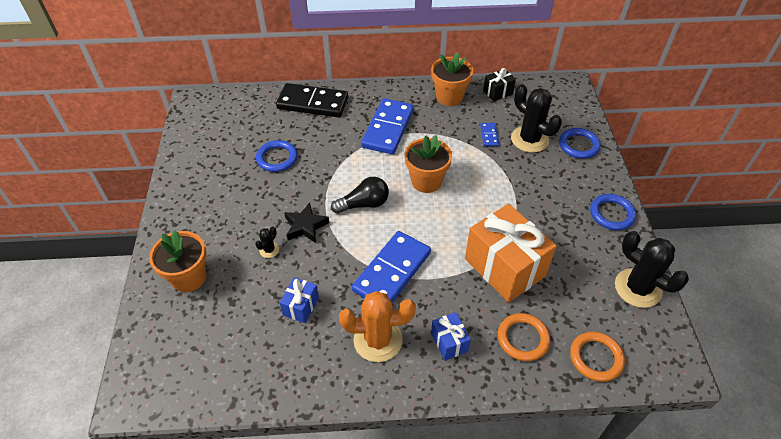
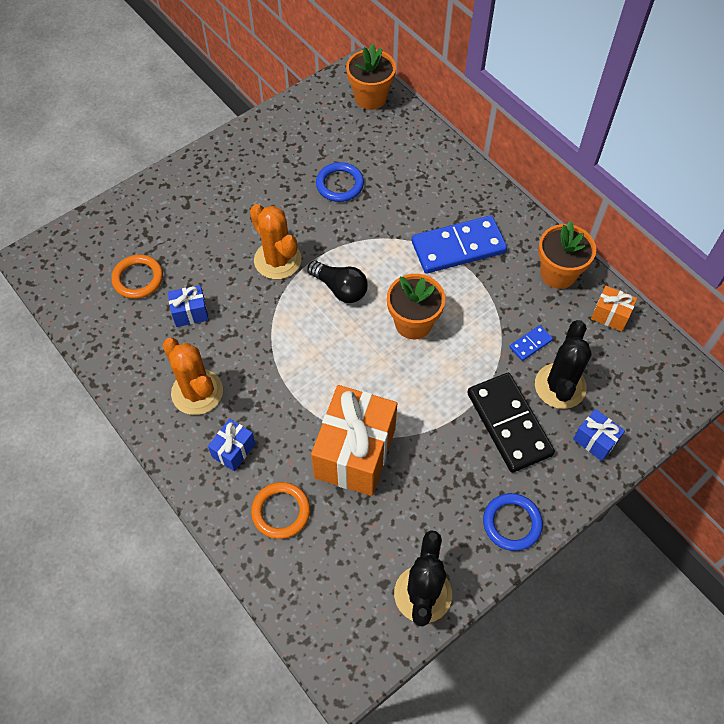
camera: 55 degrees right, 10 degrees up
orange flower pot [149,231,207,292] -> orange flower pot moved to [346,44,396,110]
black cactus [255,227,279,258] -> none
black domino [276,83,348,118] -> black domino moved to [467,373,555,473]
black star [284,202,329,243] -> orange cactus [250,204,302,279]
blue domino [352,231,431,303] -> none
black gift [483,68,516,102] -> orange gift [591,286,637,332]
blue ring [559,128,601,159] -> blue gift [573,409,625,461]
orange ring [570,331,625,382] -> orange ring moved to [111,255,163,299]

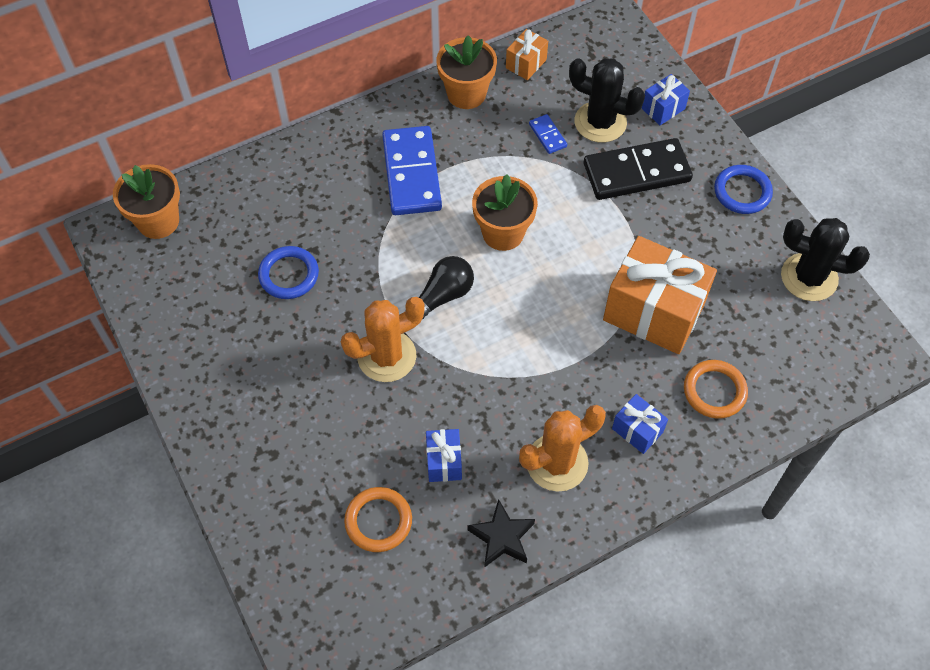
camera: 80 degrees left, 0 degrees up
none -> black star [467,499,535,568]

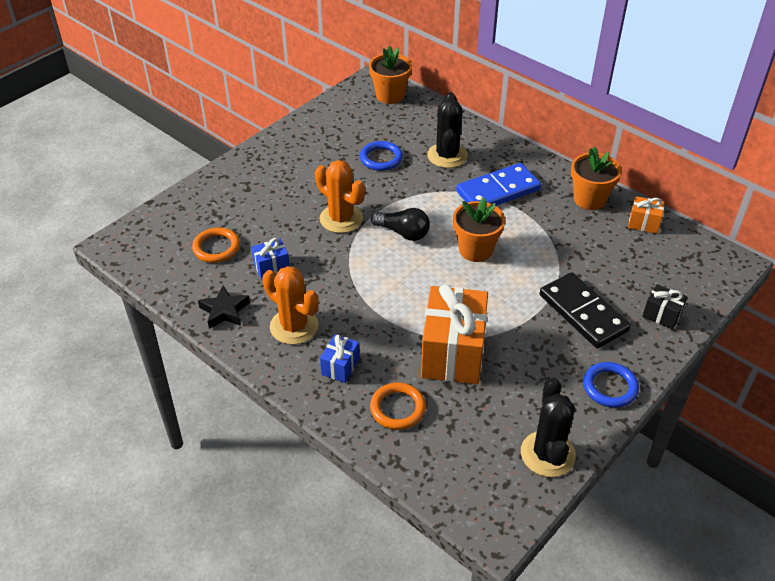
camera: 70 degrees right, 15 degrees down
blue domino [529,114,567,154] -> none
black cactus [569,58,645,143] -> black cactus moved to [427,92,468,168]
blue gift [642,74,690,125] -> black gift [642,284,687,330]

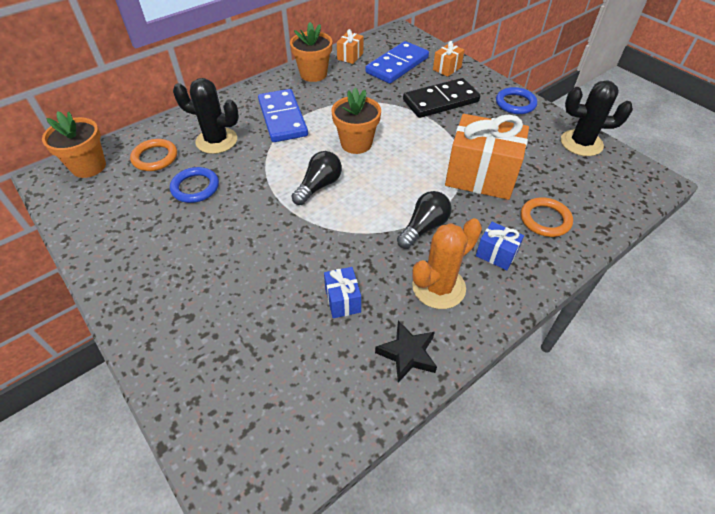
camera: 80 degrees left, 5 degrees up
orange ring [192,227,240,263] -> orange ring moved to [130,139,177,171]
orange cactus [315,160,365,233] -> none
black gift [642,284,687,330] -> orange gift [433,41,464,77]
none -> blue domino [365,41,429,84]
none -> black light bulb [397,191,452,249]

